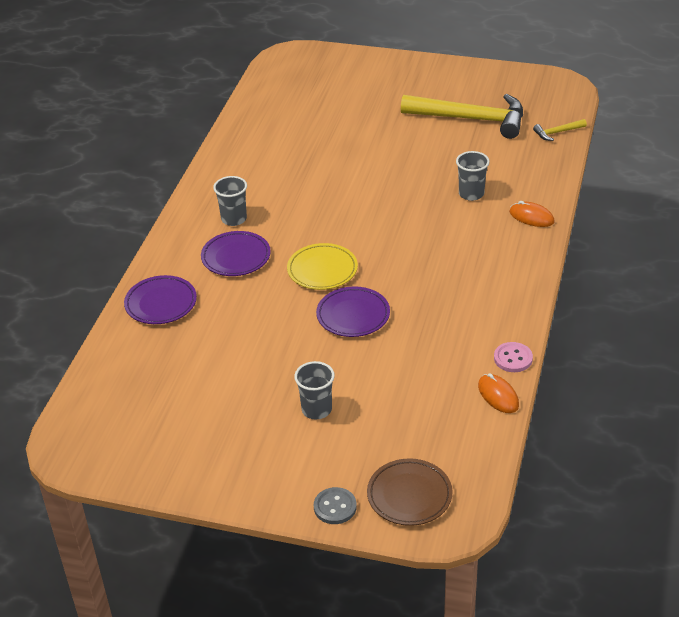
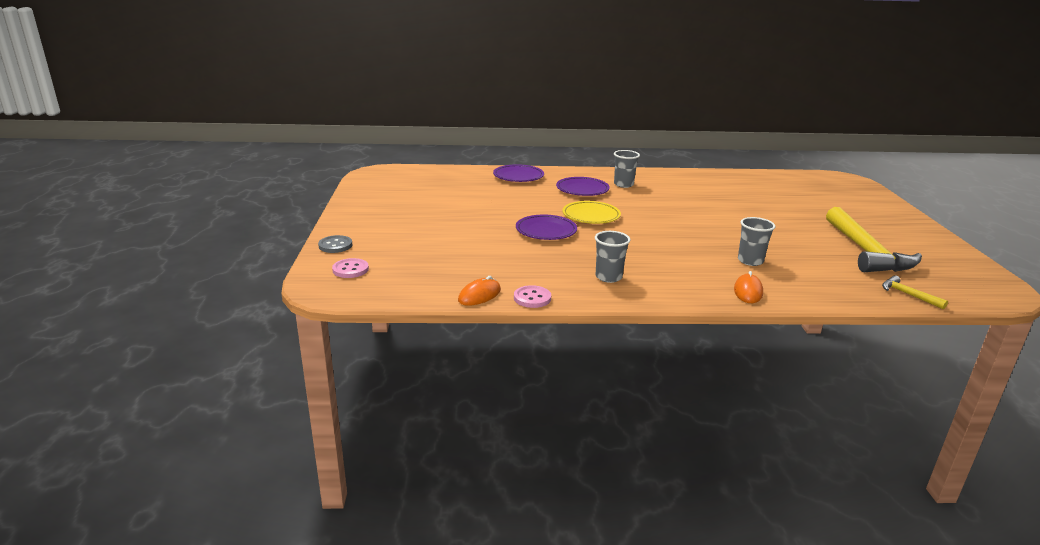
camera: 70 degrees right, 15 degrees down
grey cup [294,361,335,419] -> grey cup moved to [595,231,631,283]
brown plate [367,458,453,526] -> pink button [332,258,369,278]

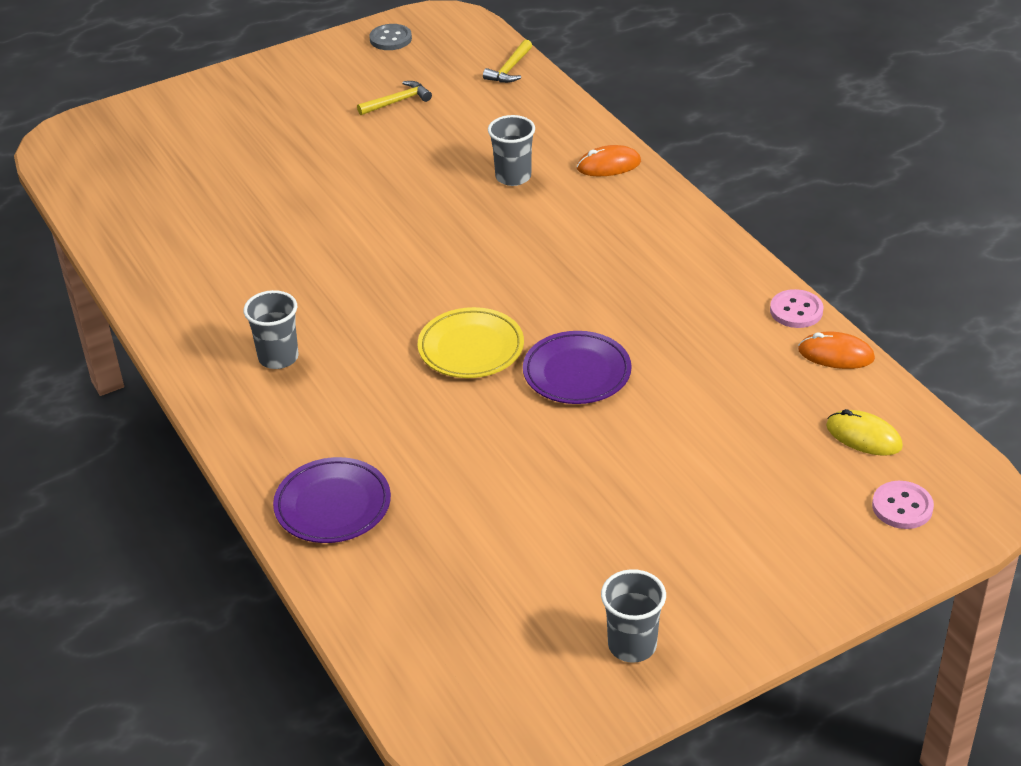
camera: 115 degrees left, 15 degrees up
grey button [318,235,352,253] -> grey button moved to [369,24,412,50]
purple plate [556,177,610,196] -> none
grey cup [595,231,631,283] -> grey cup moved to [601,569,666,663]
yellow hammer [826,207,922,272] -> yellow hammer [357,81,432,115], size x0.42
none -> yellow mouse [826,409,903,456]

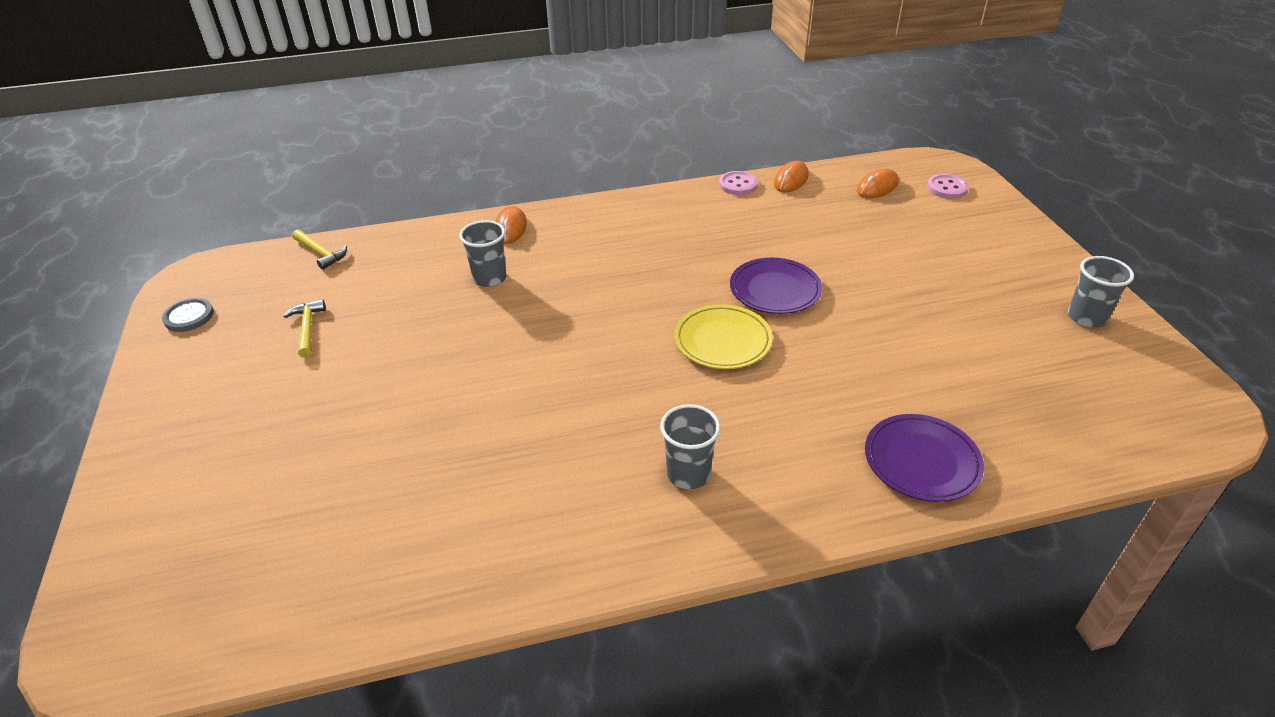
camera: 75 degrees left, 0 degrees up
yellow mouse [826,409,903,456] -> orange mouse [857,169,899,198]

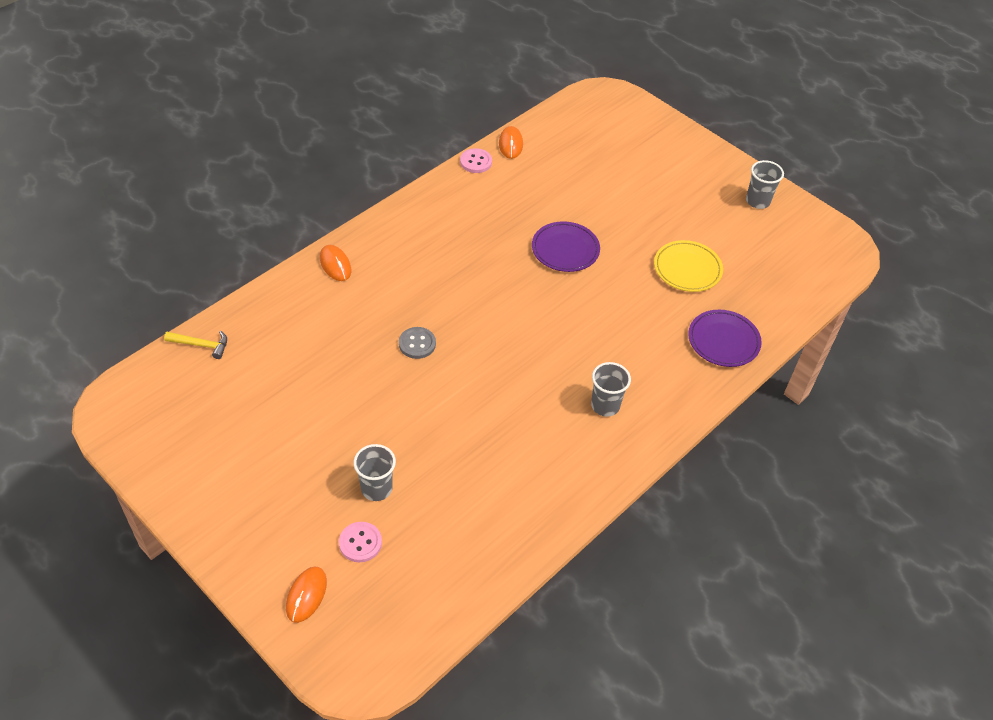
camera: 35 degrees left, 10 degrees up
grey button [162,298,214,332] -> grey button moved to [399,327,436,359]
yellow hammer [283,299,326,358] -> none
grey cup [459,220,507,287] -> grey cup moved to [353,444,396,501]
yellow plate [674,304,773,369] -> yellow plate moved to [654,240,723,292]
orange mouse [857,169,899,198] -> orange mouse moved to [286,566,327,623]
pink button [927,174,969,199] -> pink button moved to [339,522,382,562]

